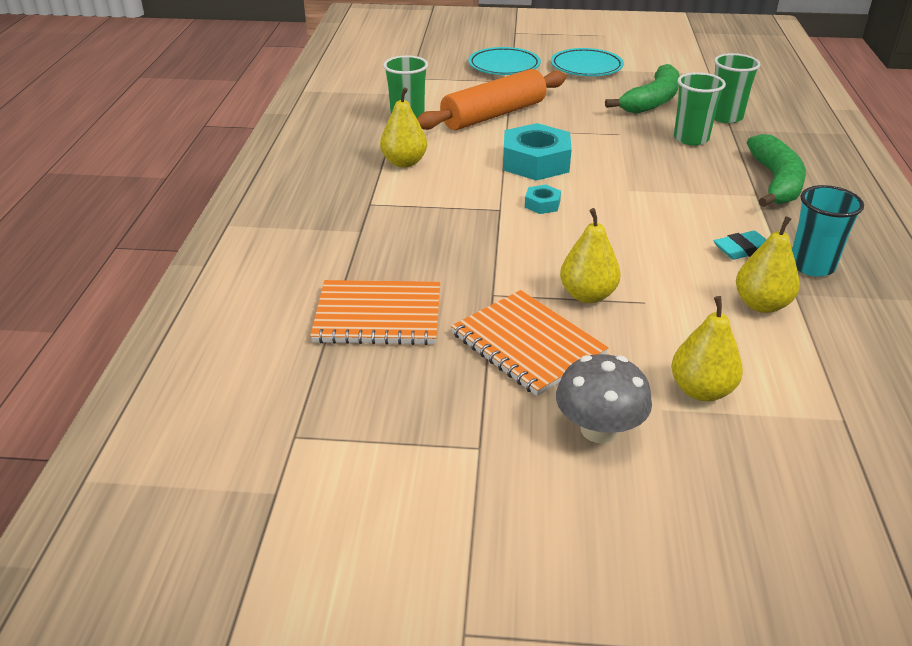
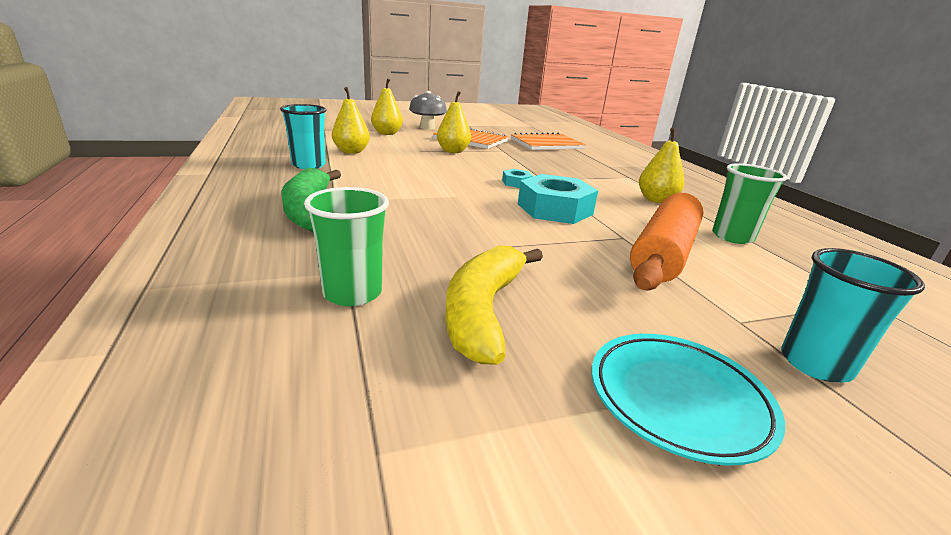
camera: 155 degrees right, 10 degrees down
turquoise plate [468,47,541,75] -> turquoise cup [781,248,925,383]
green banana [605,64,680,114] -> yellow banana [445,245,543,364]
green cup [674,72,726,146] -> none
turquoise eraser [714,231,767,260] -> none

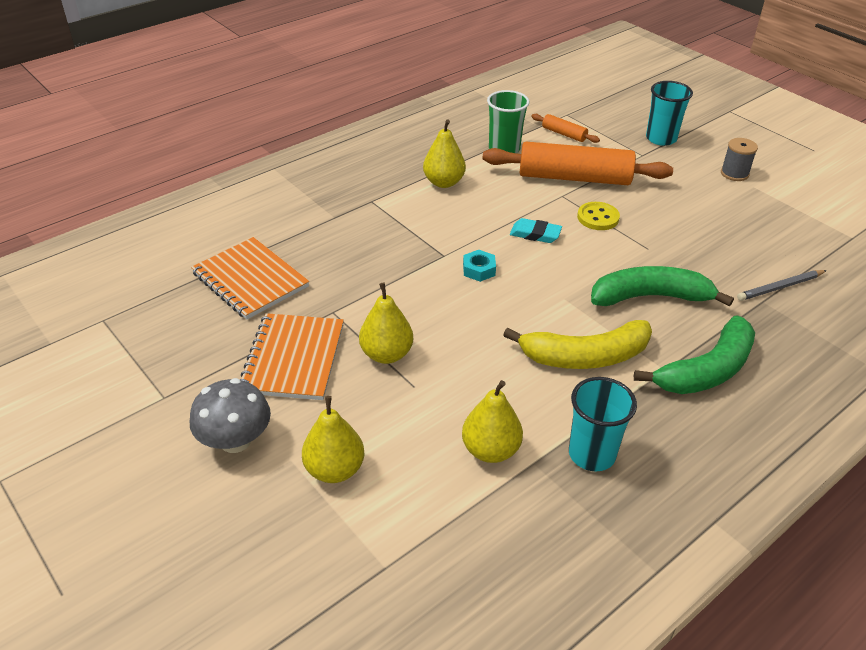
camera: 110 degrees left, 15 degrees up
green cup [304,187,389,306] -> grey pencil [737,270,827,301]
yellow banana [445,245,543,364] -> yellow banana moved to [503,320,652,369]
turquoise nut [518,174,598,224] -> turquoise eraser [510,218,562,243]
turquoise plate [592,334,785,466] -> grey spool [721,138,758,181]
none -> orange rolling pin [531,114,600,143]
none -> yellow button [577,202,620,230]
none -> green banana [591,266,734,307]

